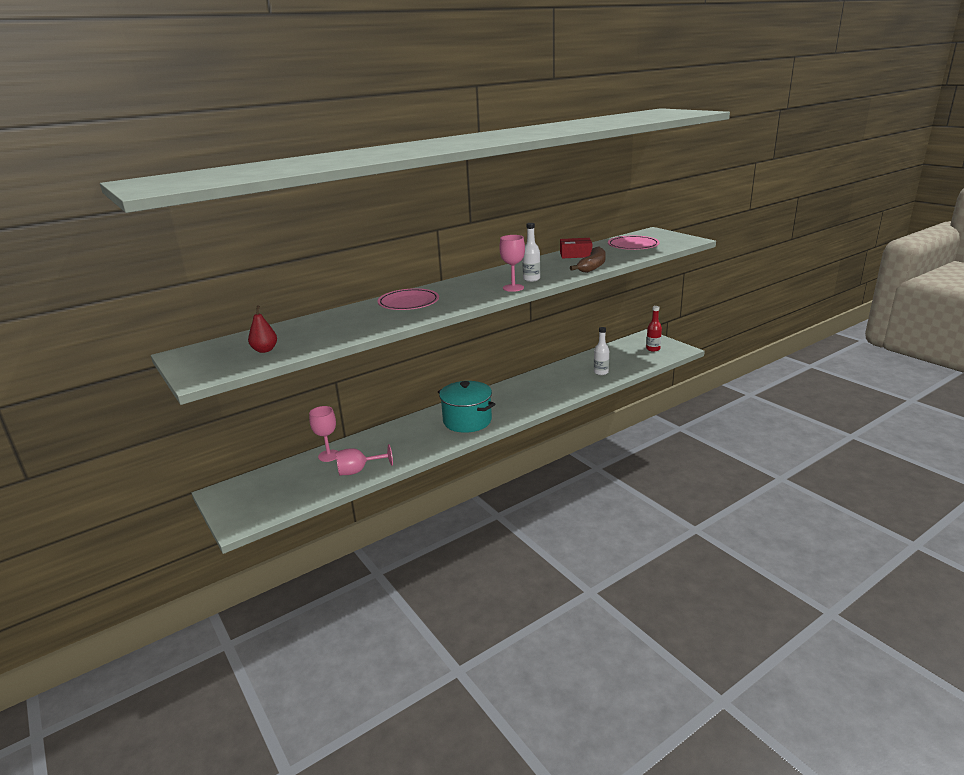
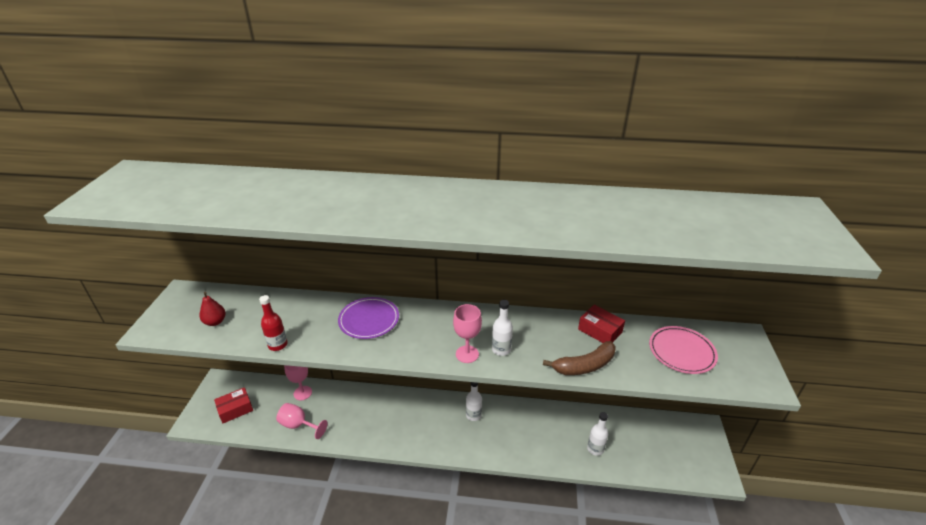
camera: 40 degrees right, 10 degrees up
pink plate [378,288,439,310] -> purple plate [338,297,399,339]
turquoise pot [438,381,495,433] -> none
red bottle [646,306,662,352] -> red bottle moved to [259,295,288,351]
none -> red box [214,387,253,423]
none -> white bottle [466,382,482,421]

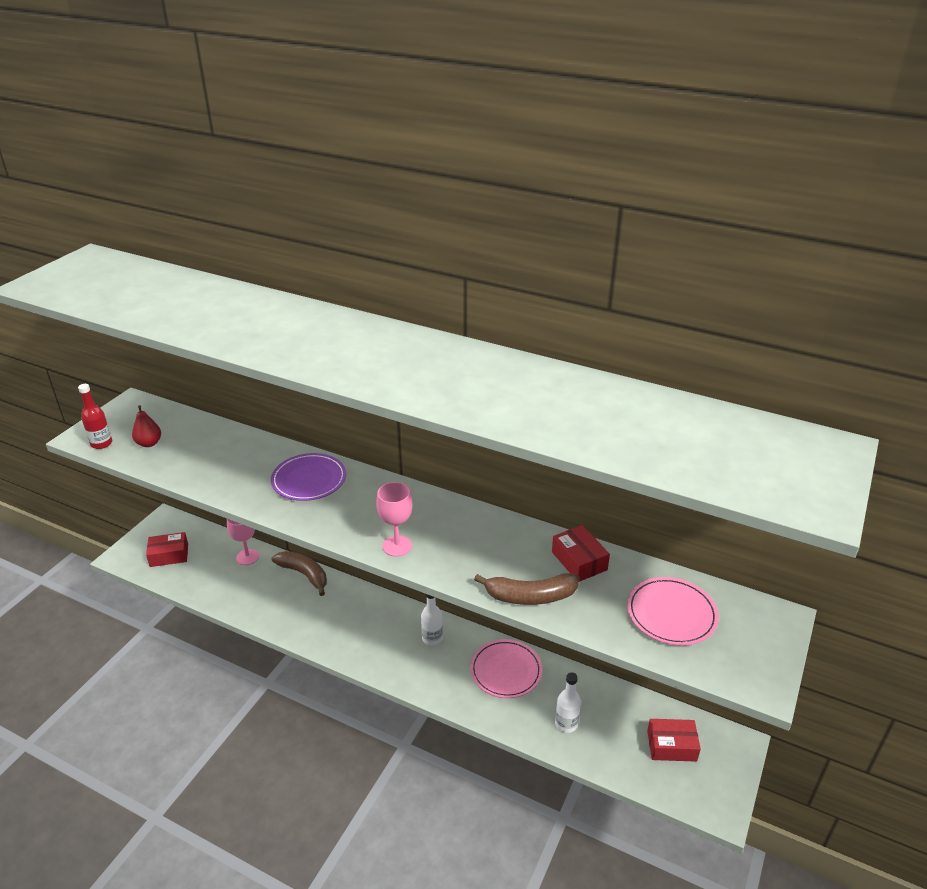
camera: 20 degrees right, 0 degrees up
red bottle [259,295,288,351] -> red bottle moved to [78,384,112,449]
pink goblet [276,403,327,439] -> none
white bottle [492,300,513,356] -> none
none -> brown banana [271,551,327,596]
none -> pink plate [470,639,542,698]
none -> red box [647,719,701,762]

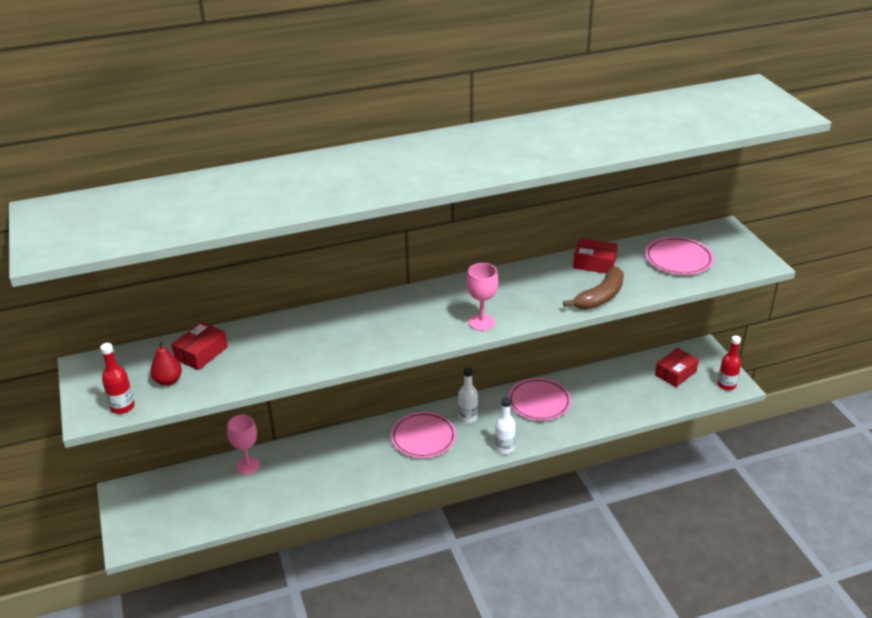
camera: 45 degrees left, 0 degrees up
red box [146,532,188,567] -> red box moved to [171,322,228,370]
purple plate [271,453,346,501] -> none
brown banana [271,551,327,596] -> none
white bottle [555,673,581,733] -> white bottle moved to [495,397,516,454]
none -> pink plate [391,412,456,458]
none -> red bottle [717,336,741,390]

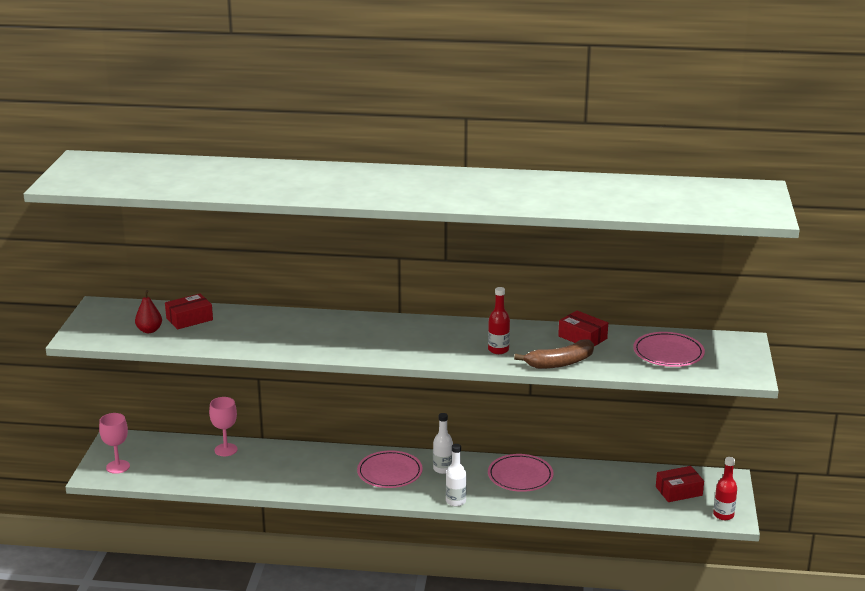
camera: 25 degrees right, 10 degrees down
red bottle [100,343,135,414] -> red bottle moved to [488,287,510,354]
pink goblet [467,263,498,331] -> pink goblet moved to [99,413,130,474]

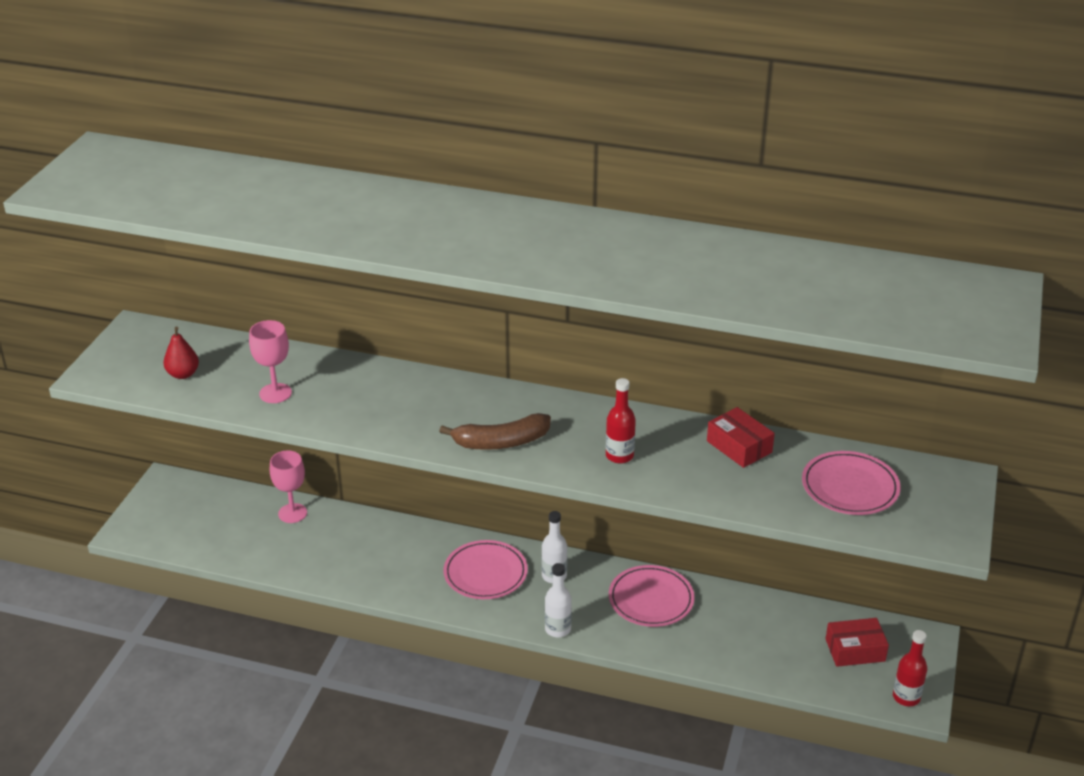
camera: 10 degrees right, 10 degrees up
pink goblet [99,413,130,474] -> pink goblet moved to [249,320,292,403]
red box [165,293,213,330] -> none
brown banana [514,339,594,369] -> brown banana moved to [439,413,551,450]

